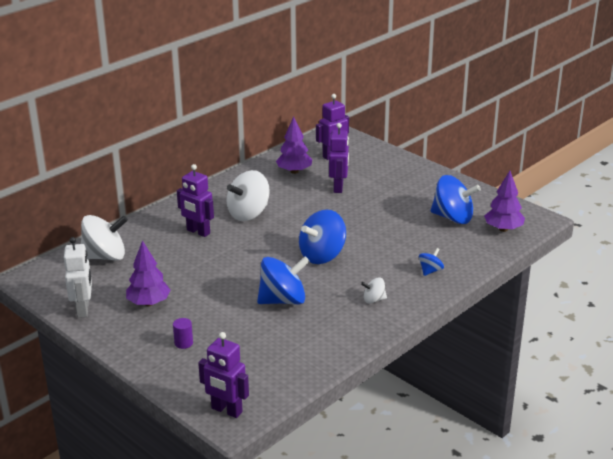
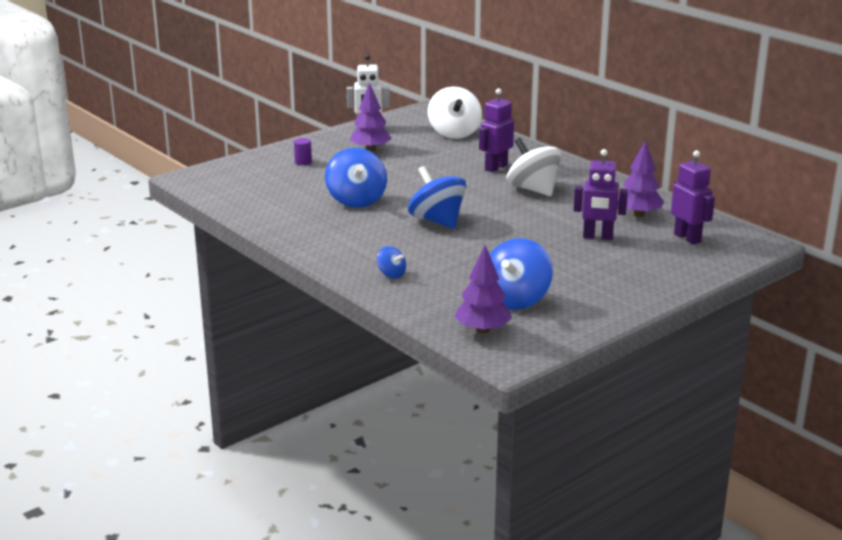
camera: 95 degrees right, 5 degrees down
purple robot [198,332,249,418] -> none
white spinning top [361,277,387,304] -> none

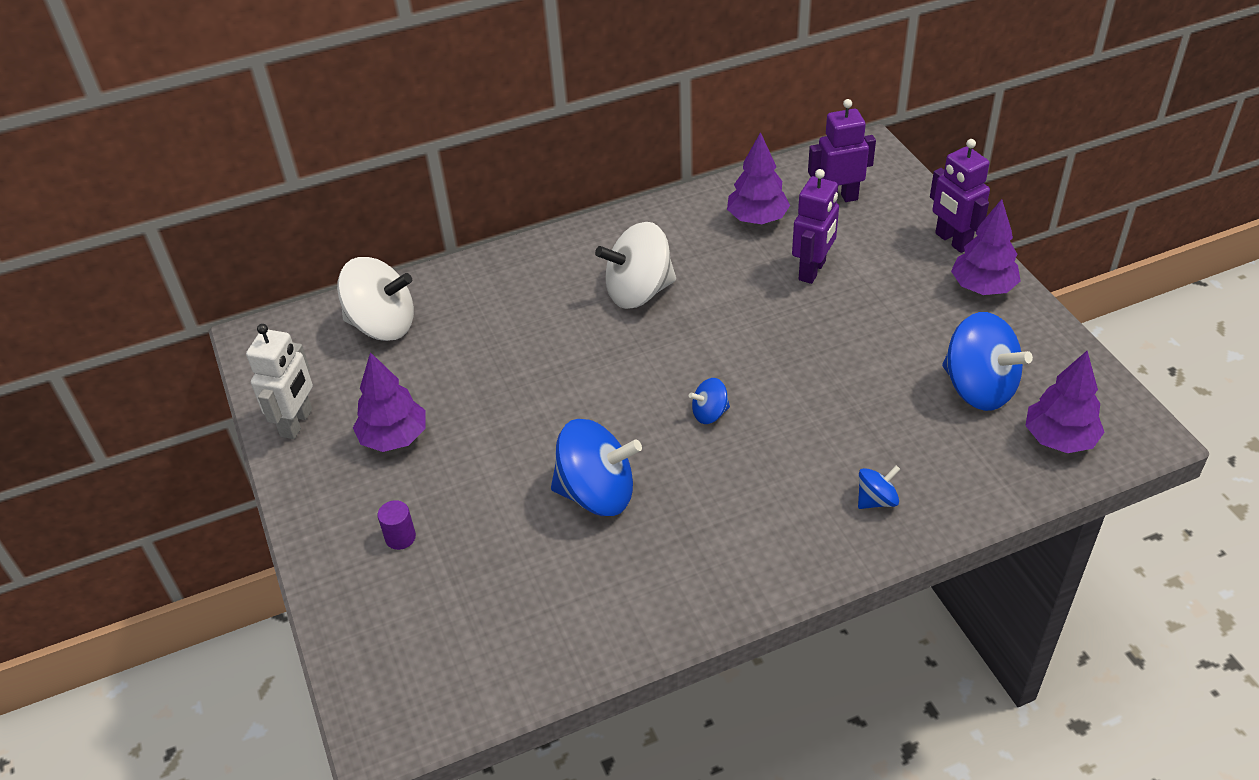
camera: 70 degrees left, 20 degrees up
blue spinning top [408,166,467,229] -> blue spinning top [689,378,730,424], size x0.49
purple robot [479,88,514,172] -> purple robot moved to [930,139,990,253]
none -> purple tree [951,199,1021,295]

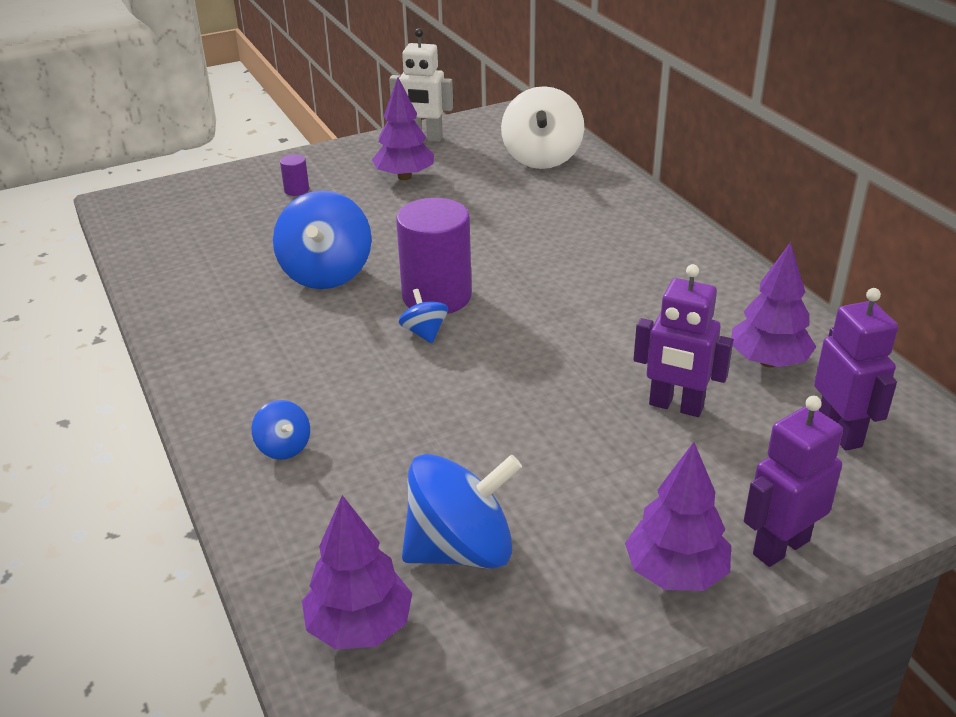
camera: 85 degrees right, 10 degrees down
white spinning top [595,222,676,309] -> none
blue spinning top [942,312,1033,411] -> blue spinning top turned 150 degrees counterclockwise [402,454,522,569]
none -> purple cylinder [396,198,472,314]

